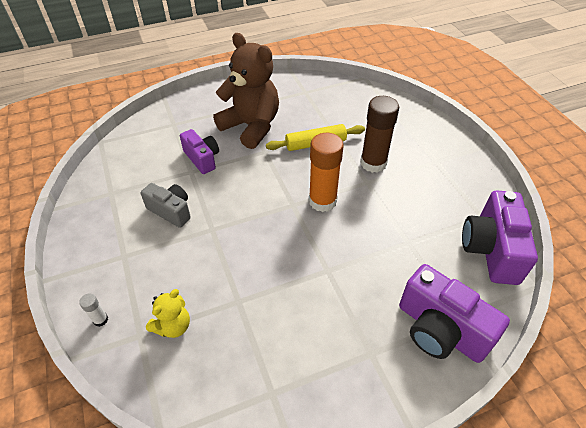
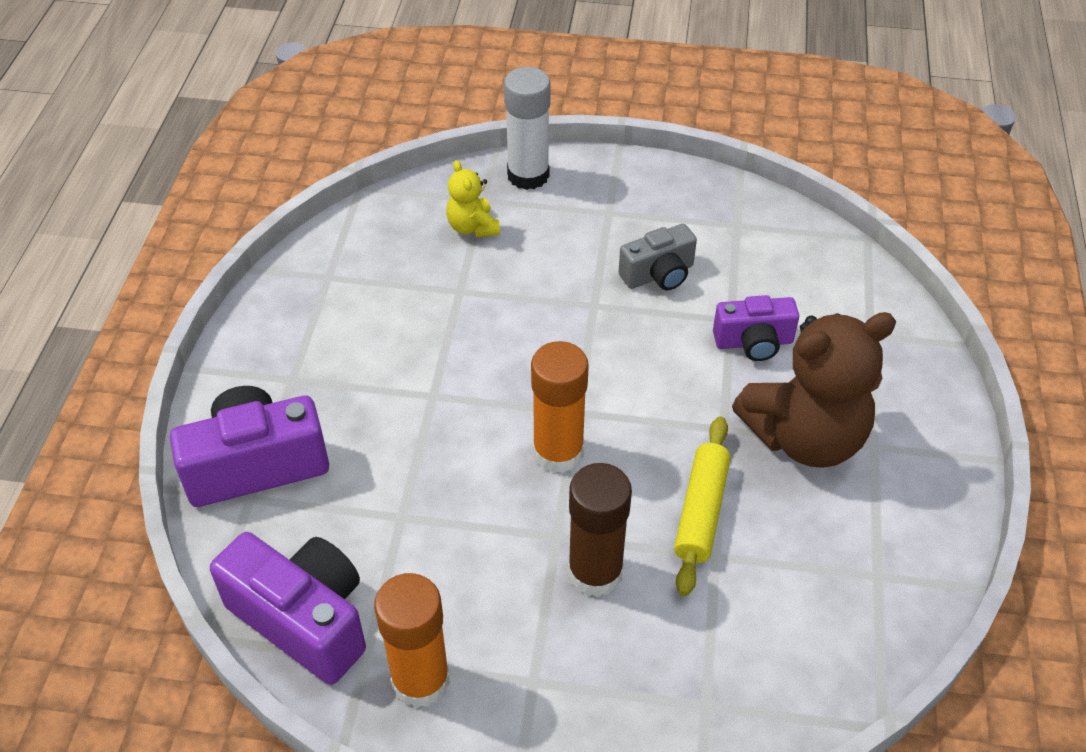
camera: 120 degrees right, 0 degrees up
white glue stick [79,294,108,327] -> white glue stick [504,67,551,190], size x2.34
none -> orange glue stick [374,573,450,708]

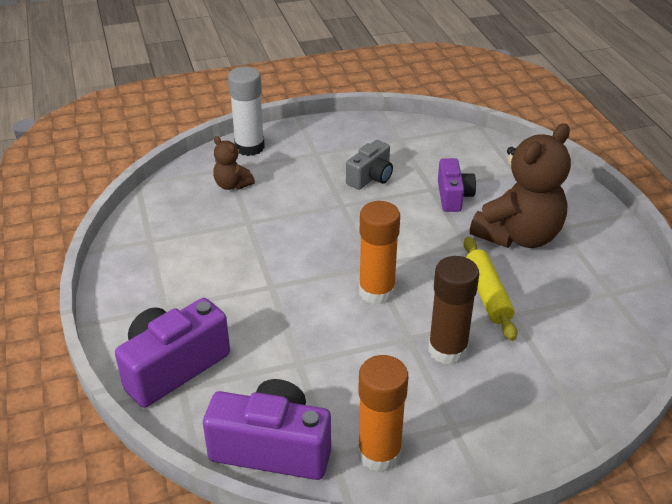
camera: 25 degrees left, 10 degrees down
yellow teddy bear [446,160,500,237] -> brown teddy bear [213,136,255,190]
purple camera [713,295,799,361] -> purple camera turned 60 degrees counterclockwise [438,158,476,212]

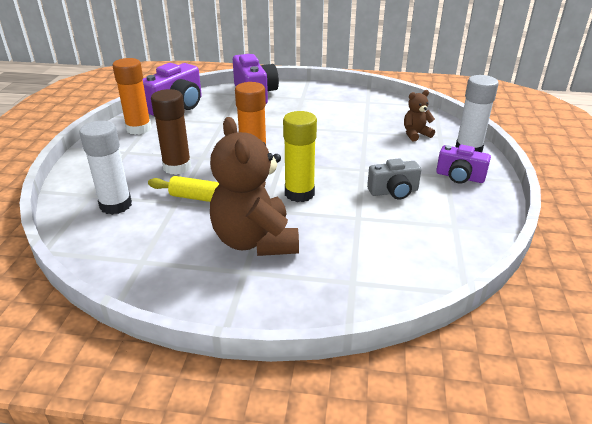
camera: 115 degrees right, 5 degrees down
grey camera [346,140,393,190] -> grey camera turned 75 degrees counterclockwise [367,158,421,200]
purple camera [438,158,476,212] -> purple camera moved to [436,145,491,184]
none -> white glue stick [79,121,132,215]
none -> yellow glue stick [283,111,317,202]

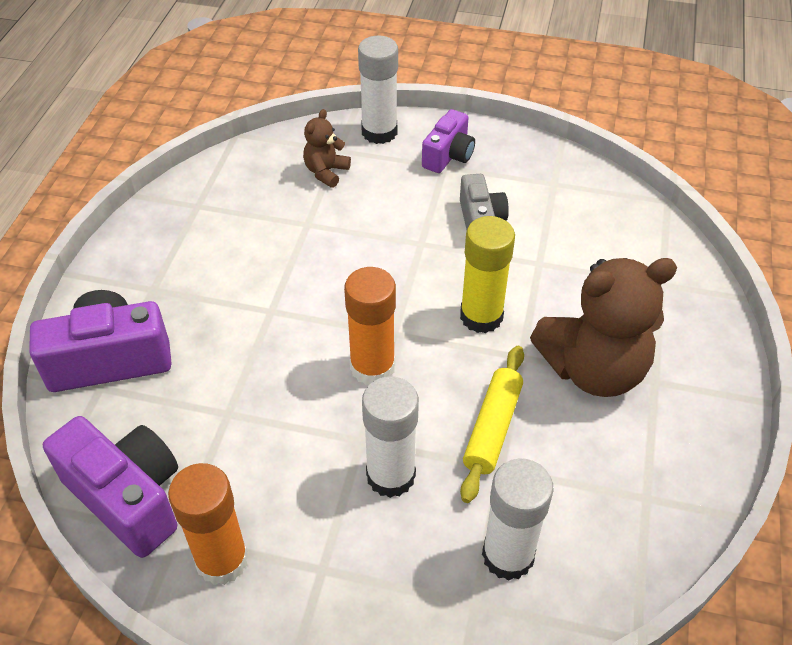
camera: 85 degrees left, 15 degrees up
brown glue stick [151,89,191,175] -> white glue stick [362,376,419,498]
brown teddy bear [404,90,435,141] -> brown teddy bear turned 45 degrees clockwise [303,109,351,188]

